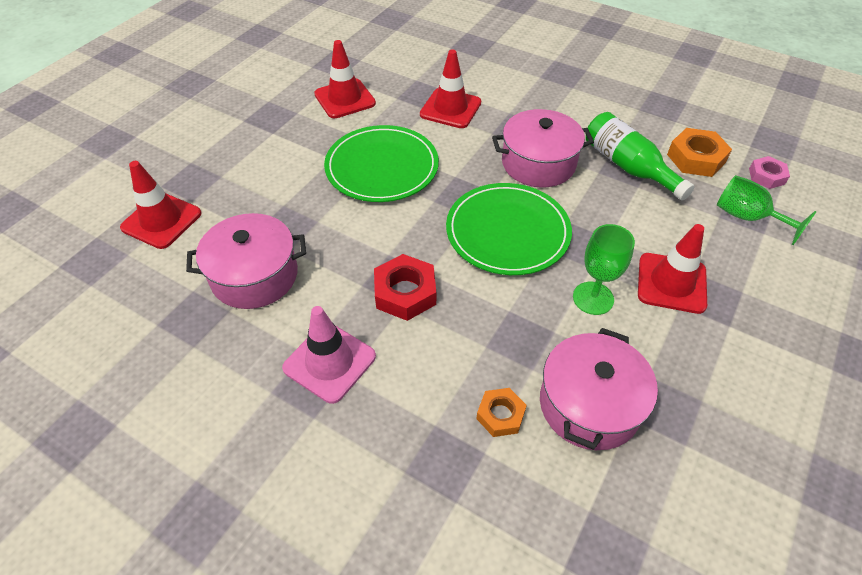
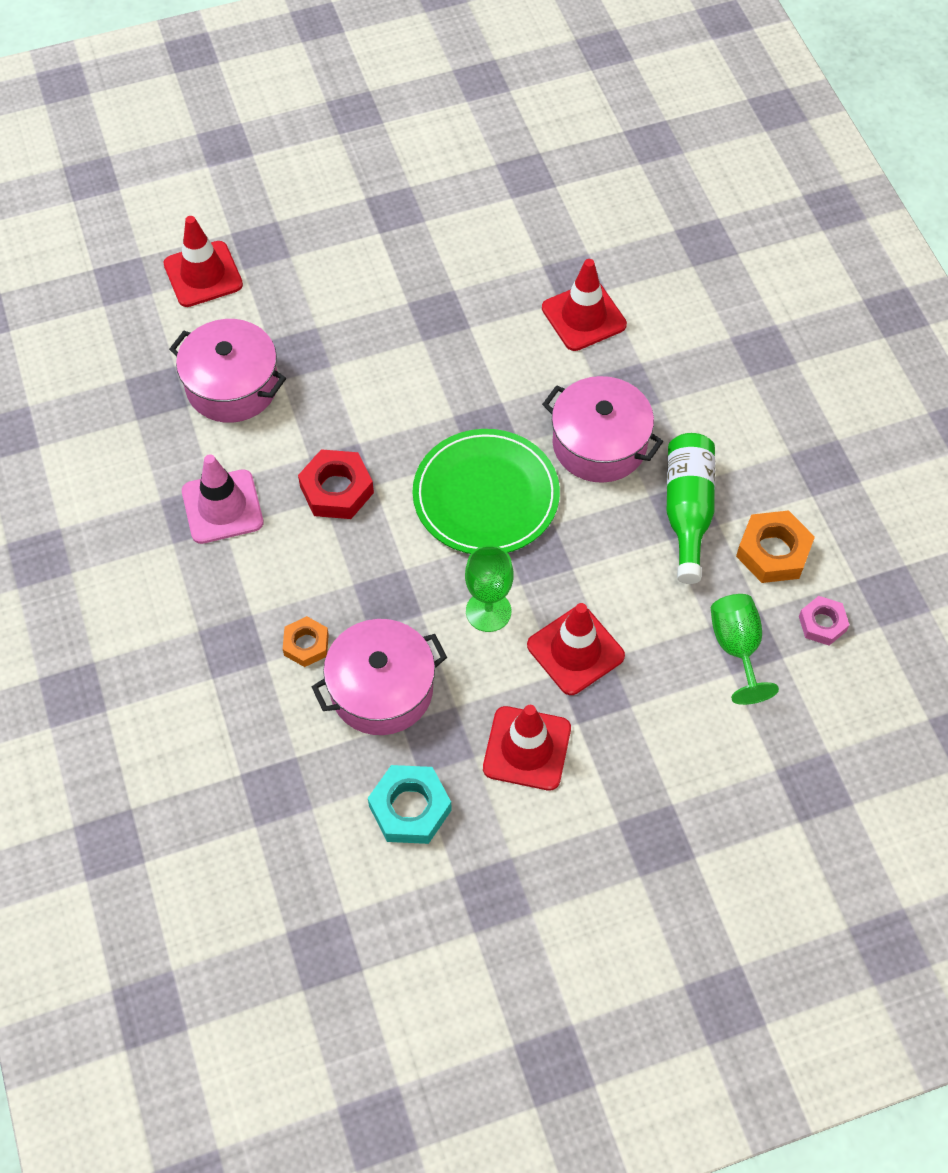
camera: 40 degrees right, 10 degrees up
red traffic cone [314,40,376,118] -> red traffic cone moved to [483,705,571,790]
green plate [324,125,439,202] -> none
none -> turquoise nut [368,765,452,844]

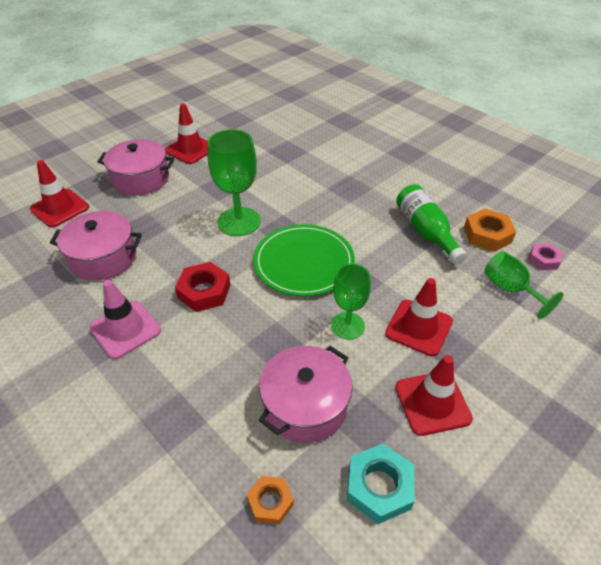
camera: 25 degrees left, 15 degrees down
orange nut [283,616,329,667] -> orange nut moved to [247,476,294,525]
red traffic cone [542,259,627,351] -> red traffic cone moved to [165,103,208,164]
pink pot [542,376,663,483] -> pink pot moved to [97,139,174,195]
none -> green goblet [208,129,260,236]

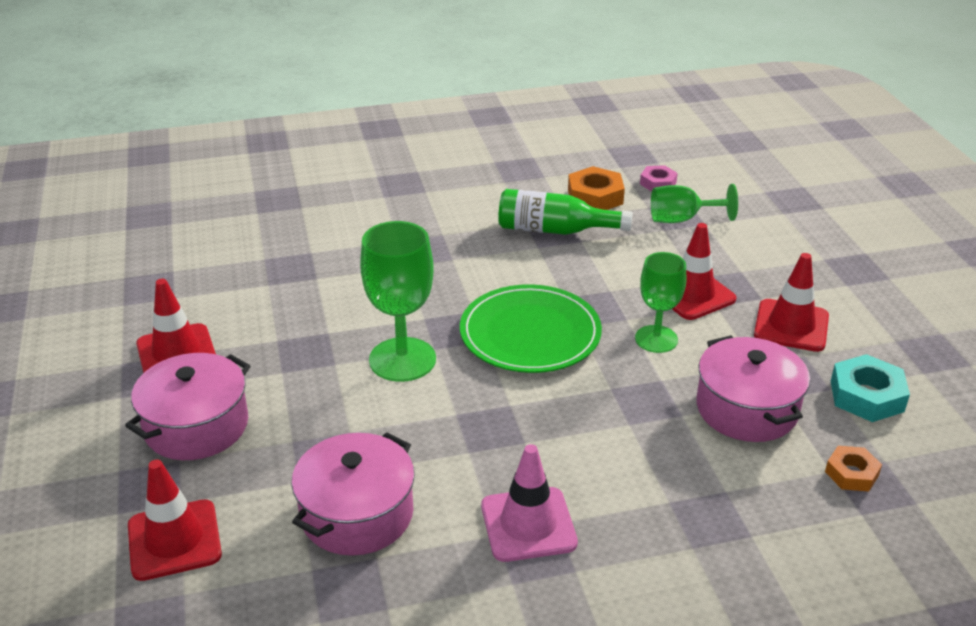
camera: 60 degrees left, 10 degrees down
red nut [175,262,230,312] -> none

